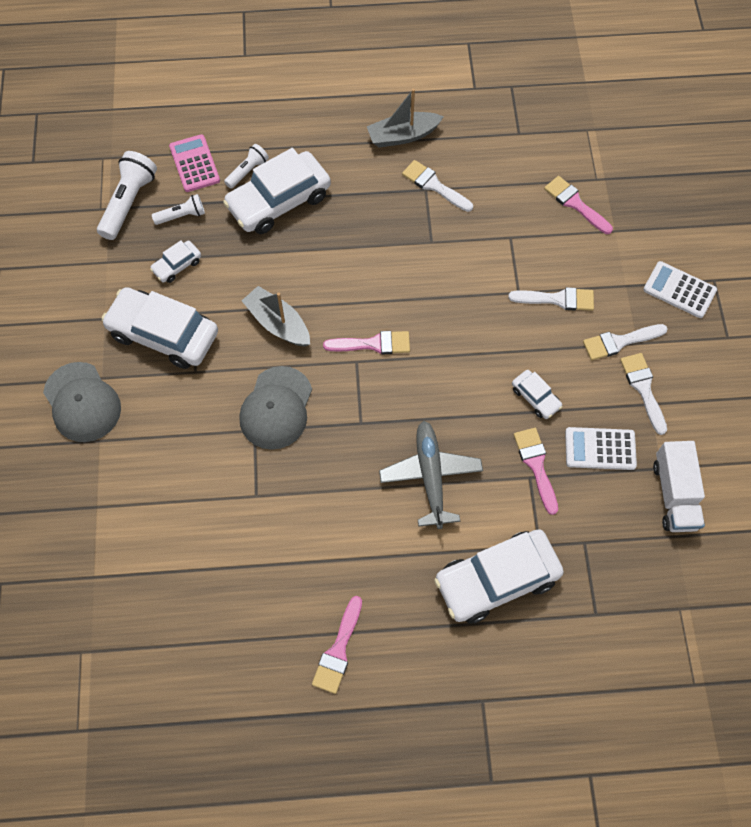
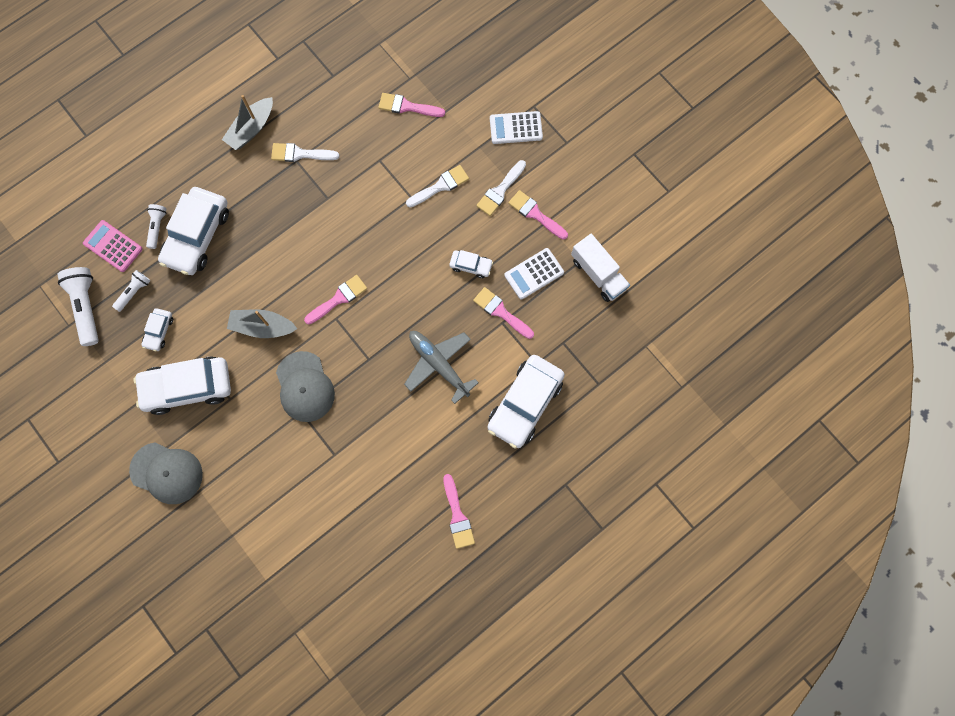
camera: 35 degrees left, 10 degrees up
white brush [620,353,667,435] -> pink brush [508,190,568,240]

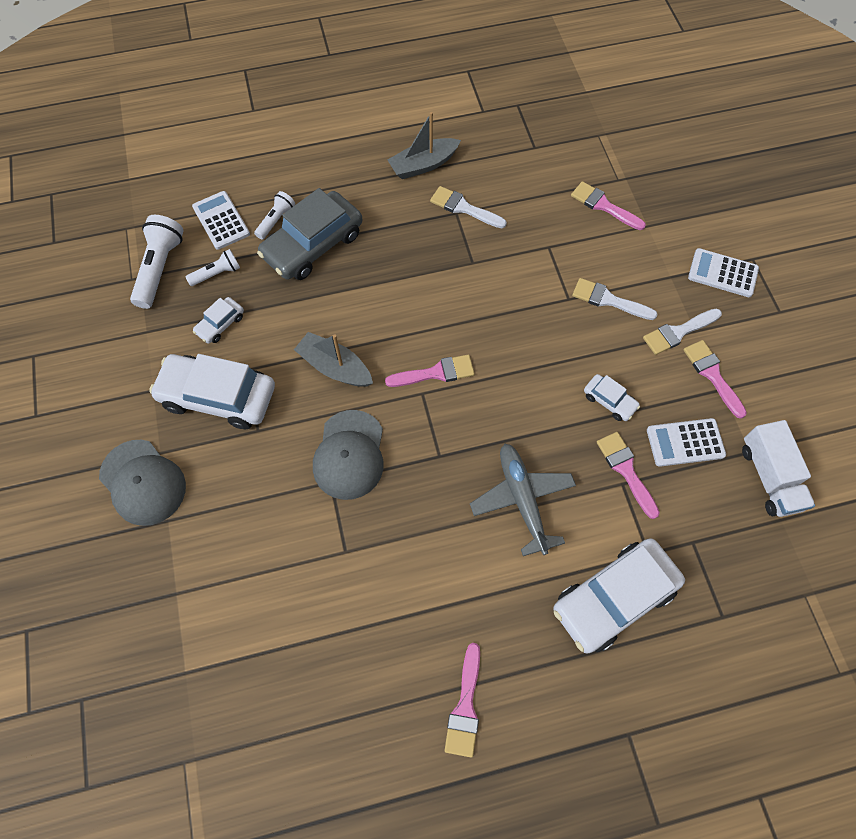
camera: 25 degrees right, 10 degrees down
pink calculator [83,220,143,272] -> white calculator [192,191,250,250]
white car [158,187,229,275] -> grey car [257,188,362,280]
white brush [406,165,469,207] -> white brush turned 150 degrees counterclockwise [572,278,658,320]

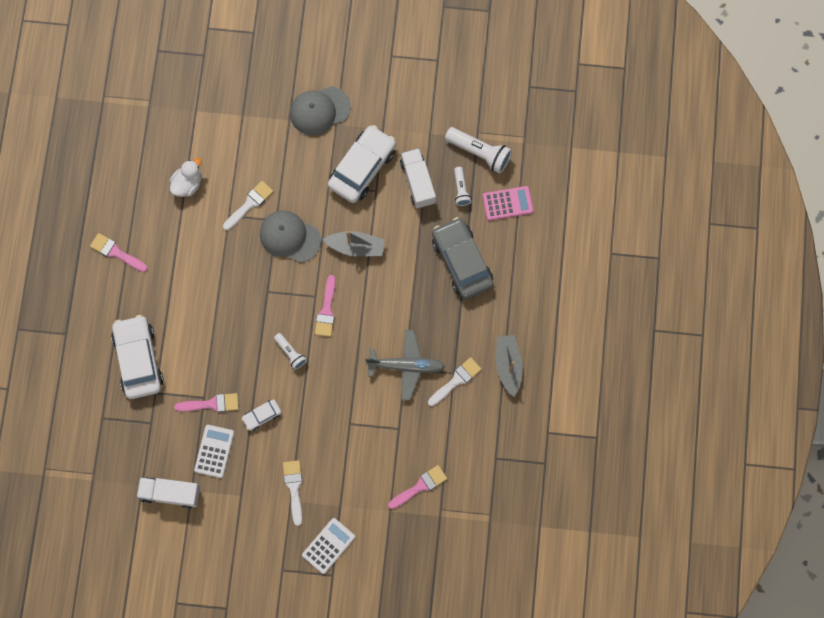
camera: 110 degrees right, 10 degrees up
white calculator [192,191,250,250] -> pink calculator [482,186,534,221]
white car [193,297,244,344] -> white truck [400,148,436,208]
white flashlight [254,191,295,240] -> white flashlight moved to [274,333,307,370]
grey boat [294,332,373,387] -> grey boat turned 45 degrees clockwise [323,231,385,257]
grey plane [470,444,576,556] -> grey plane moved to [365,330,445,400]
white brush [572,278,658,320] -> white brush moved to [223,181,273,230]
pink brush [683,340,747,419] -> none
none -> white duck [170,158,202,197]

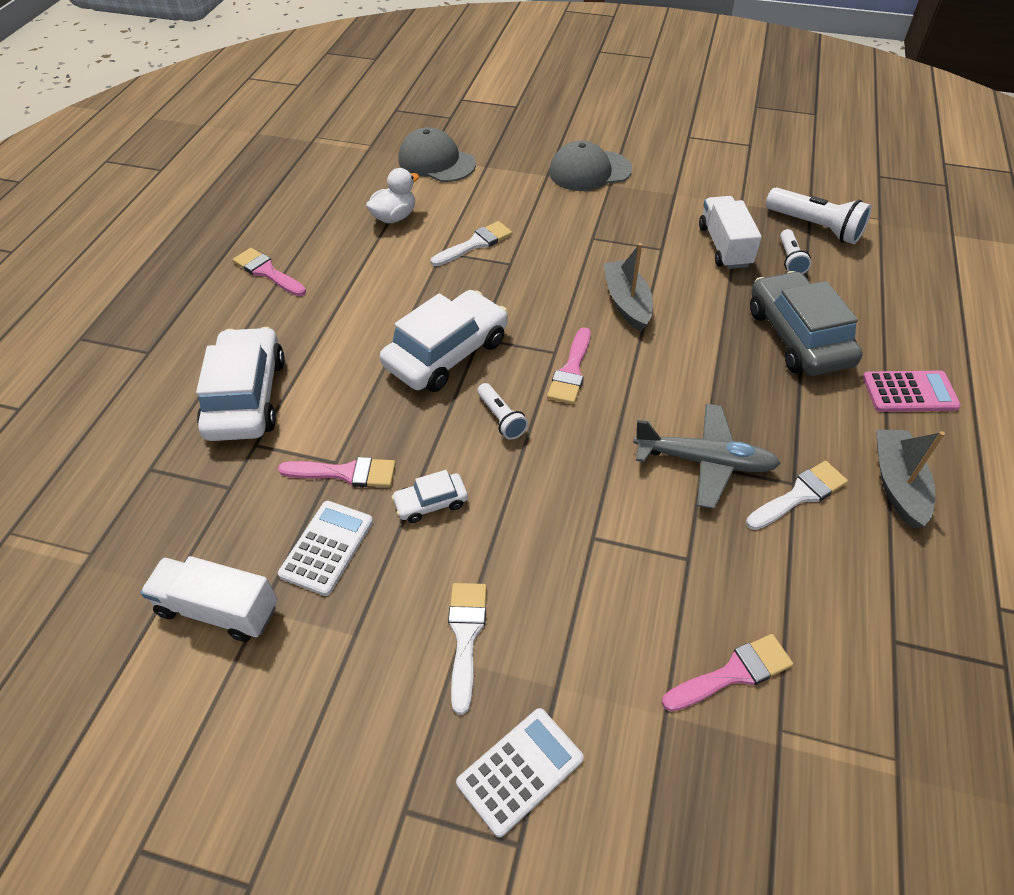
camera: 10 degrees right, 25 degrees down
grey cap [260,211,321,263] -> grey cap moved to [398,127,476,182]
grey boat [323,231,385,257] -> grey boat turned 120 degrees counterclockwise [603,243,653,332]
white car [328,125,396,203] -> white car moved to [380,290,508,392]
pink calculator [482,186,534,221] -> pink calculator moved to [863,370,961,412]

